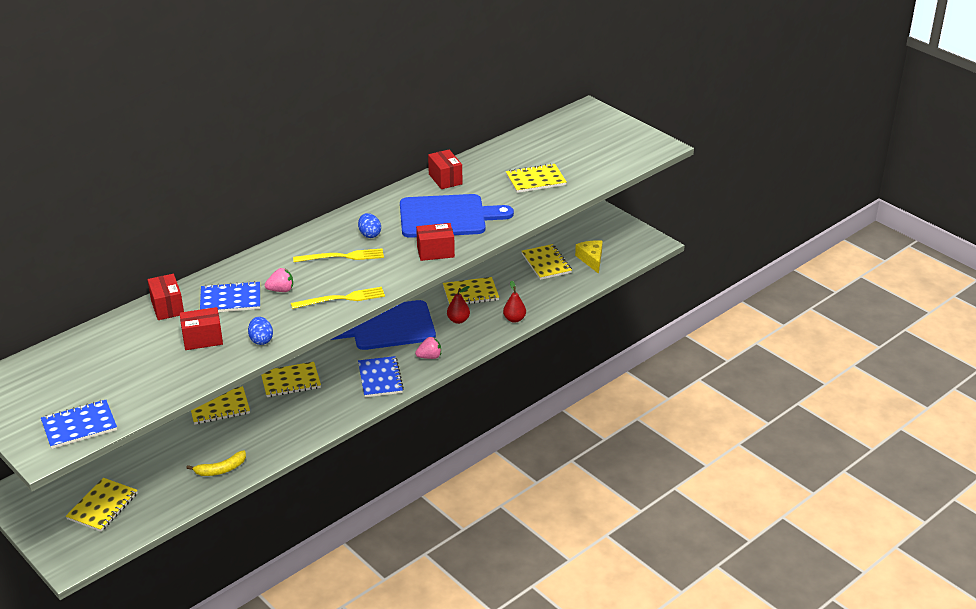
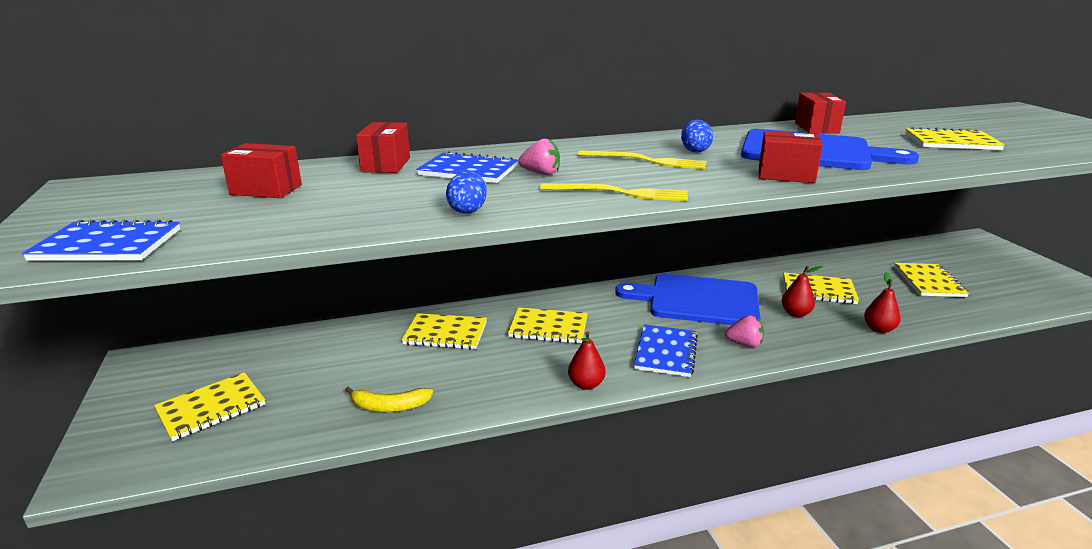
camera: 25 degrees right, 10 degrees down
red box [180,307,223,350] -> red box moved to [221,143,302,198]
yellow cheese [575,240,603,274] -> none
none -> red pear [568,331,606,390]

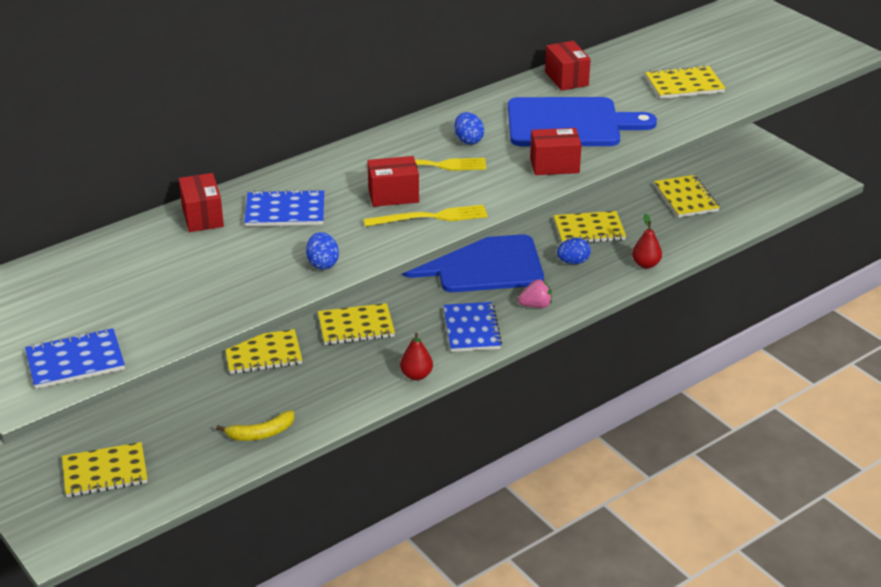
camera: 20 degrees left, 10 degrees up
yellow notebook [154,372,265,441] -> yellow notebook turned 45 degrees clockwise [62,442,147,497]
red box [221,143,302,198] -> red box moved to [367,156,419,207]
pink strawberry [518,139,560,175] -> none
red pear [781,266,823,317] -> blue egg [557,238,591,264]

